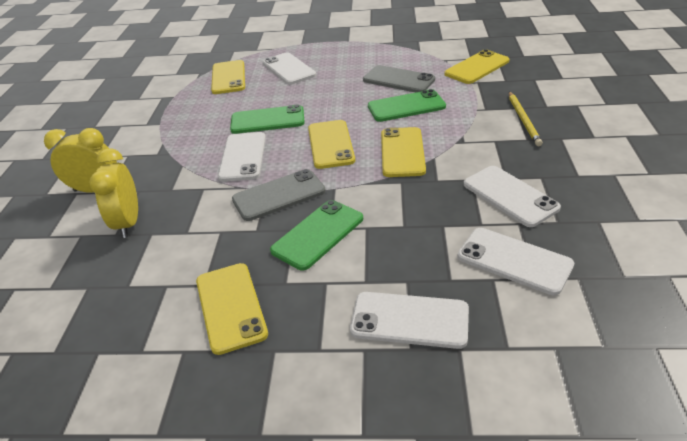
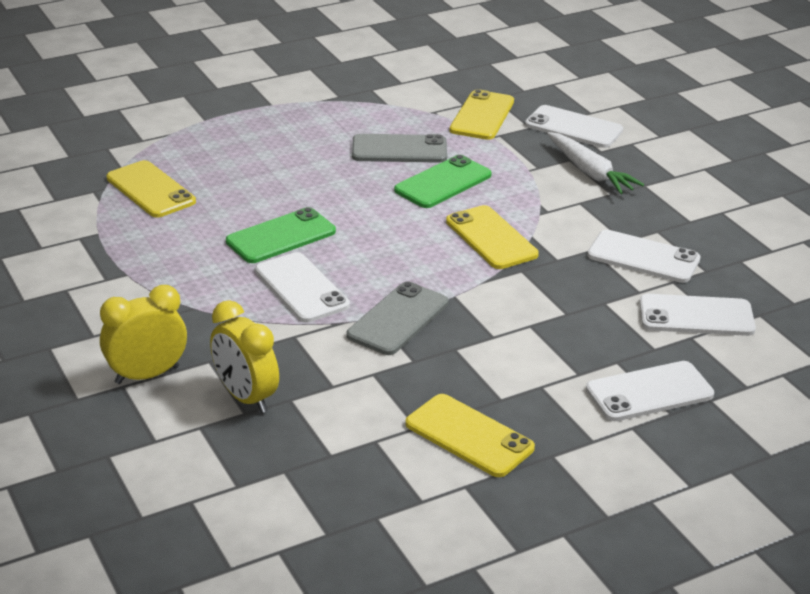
camera: 35 degrees left, 5 degrees down
white phone [263,52,316,85] -> white phone moved to [525,105,623,148]
green phone [270,200,363,271] -> none
yellow phone [308,120,355,169] -> none
yellow pencil [509,92,543,146] -> white carrot [547,132,644,194]

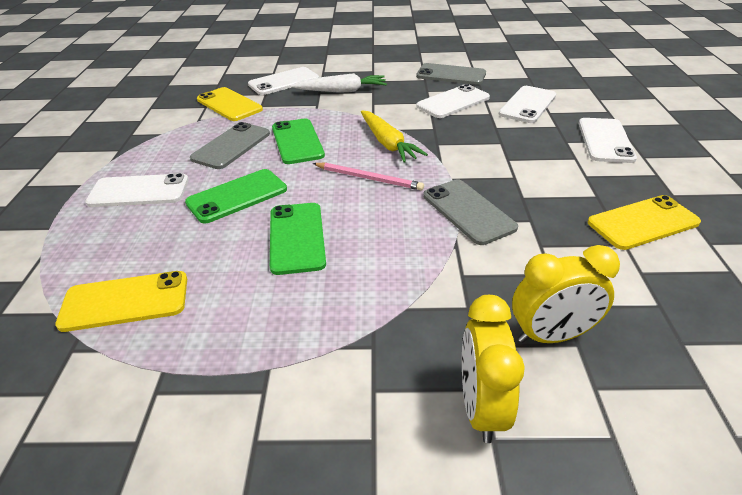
camera: 60 degrees left, 5 degrees up
white phone [255,252,350,322] -> white phone moved to [85,173,189,207]
yellow phone [446,205,539,269] -> yellow carrot [361,111,428,163]
none -> green phone [185,169,287,223]
none -> pink pencil [313,163,424,191]
none -> grey phone [416,63,486,85]

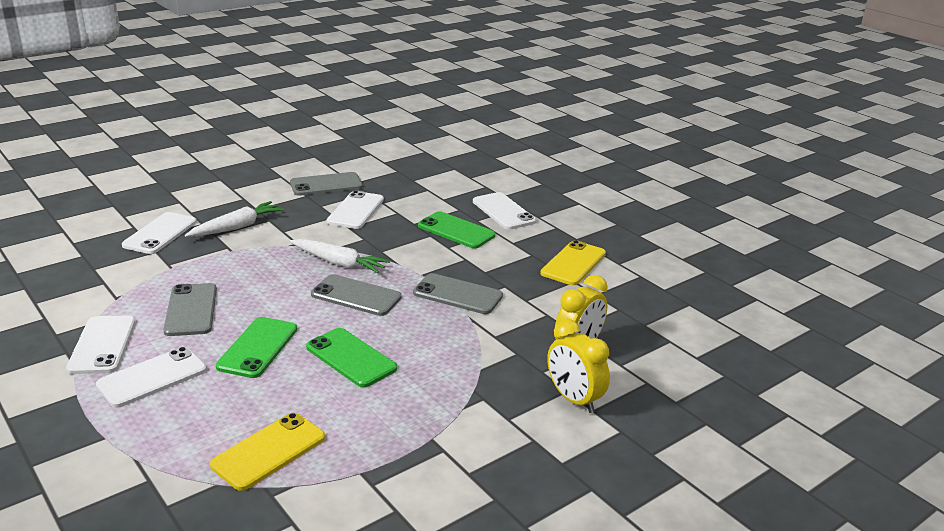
camera: 40 degrees left, 10 degrees down
yellow phone [197,87,263,121] -> none
green phone [272,118,325,164] -> green phone moved to [418,211,495,248]
pink pencil [313,163,424,191] -> grey phone [311,274,402,316]
yellow carrot [361,111,428,163] -> white carrot [290,239,390,273]
white phone [499,86,556,123] -> white phone moved to [66,315,136,374]

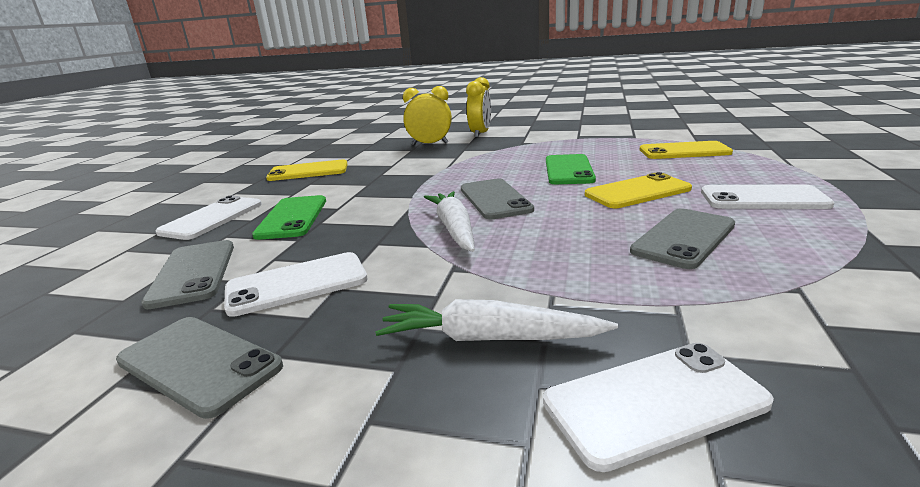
camera: 125 degrees left, 5 degrees down
white phone [66,315,136,374] -> none
green phone [216,317,297,378] -> yellow phone [585,172,692,208]
grey phone [413,273,503,314] -> grey phone moved to [141,240,234,309]

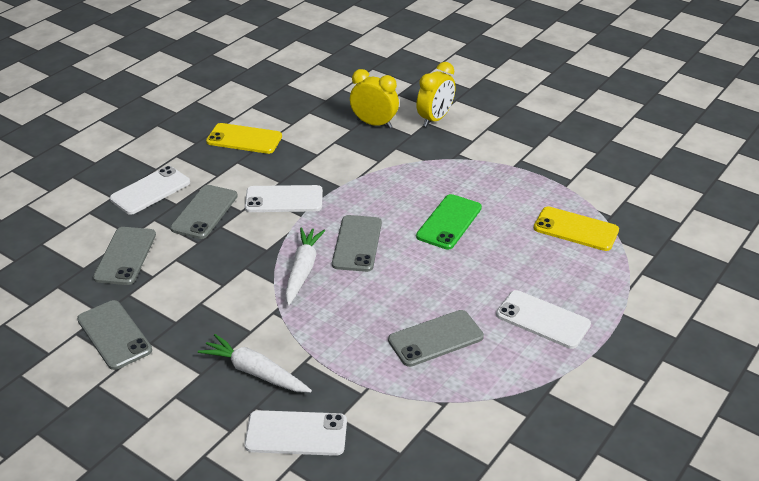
camera: 20 degrees right, 15 degrees up
white phone [224,252,368,317] -> white phone moved to [245,185,323,212]
green phone [252,195,326,240] -> grey phone [170,185,238,239]
yellow phone [585,172,692,208] -> none

